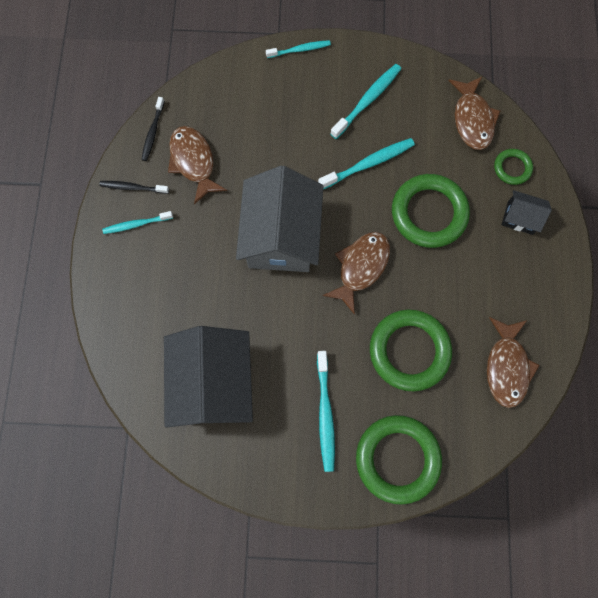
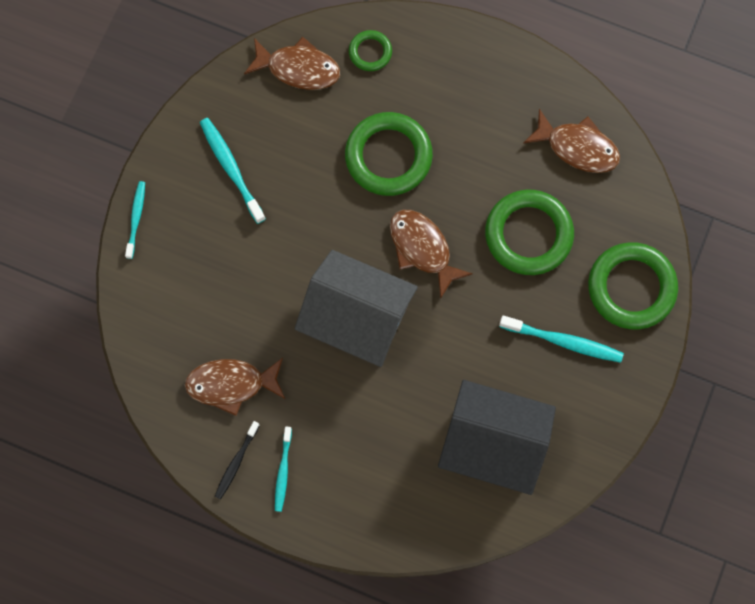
camera: 70 degrees left, 0 degrees up
black toothbrush [141,97,165,161] -> none
turquoise toothbrush [318,138,415,189] -> none
black house [502,190,552,235] -> none

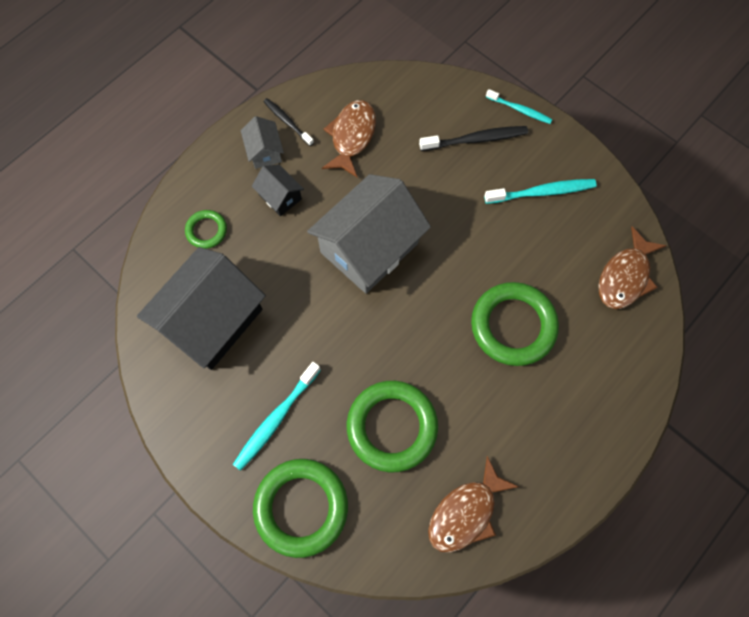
camera: 110 degrees right, 5 degrees down
turquoise toothbrush [275,427,292,512] -> grey house [241,116,284,169]
green ring [349,30,392,71] -> green ring moved to [185,210,227,249]
brown fish [390,210,473,299] -> none
none -> black house [252,164,304,216]
none -> black toothbrush [419,126,528,151]

